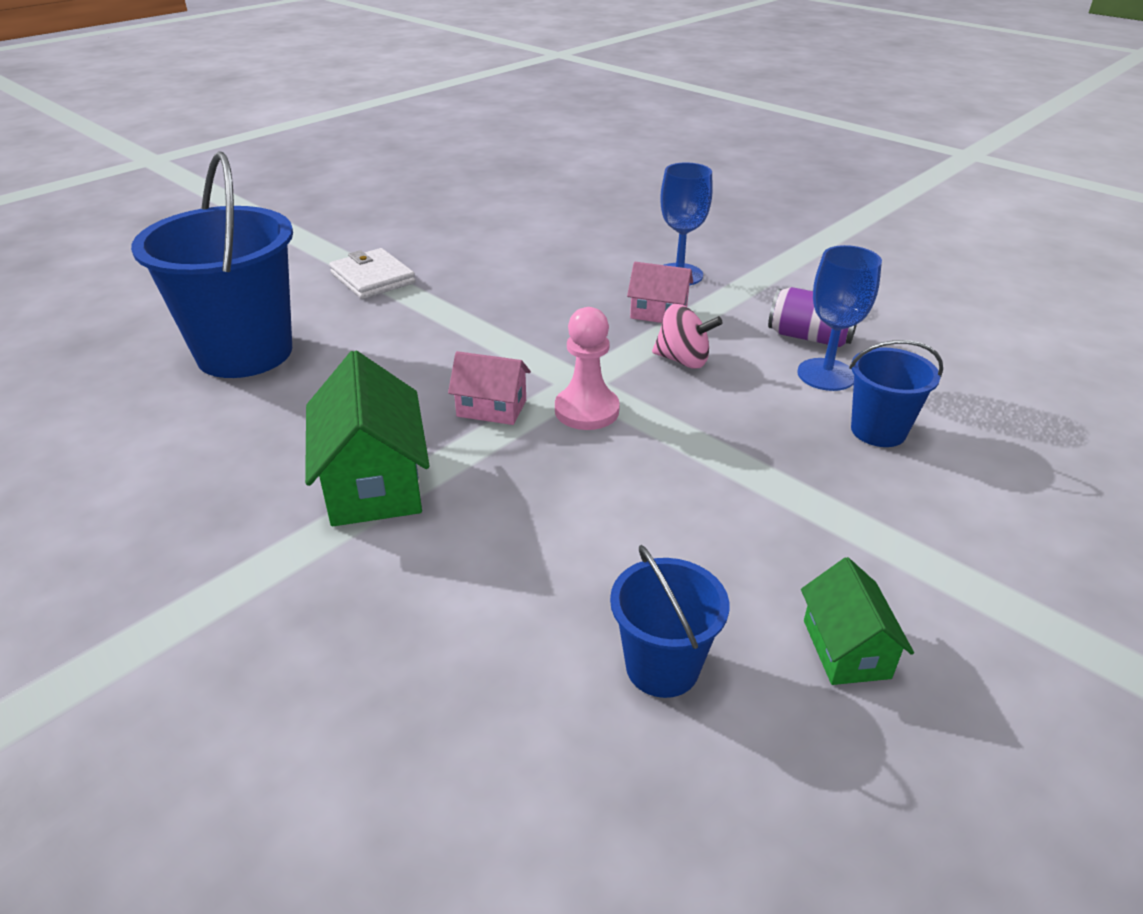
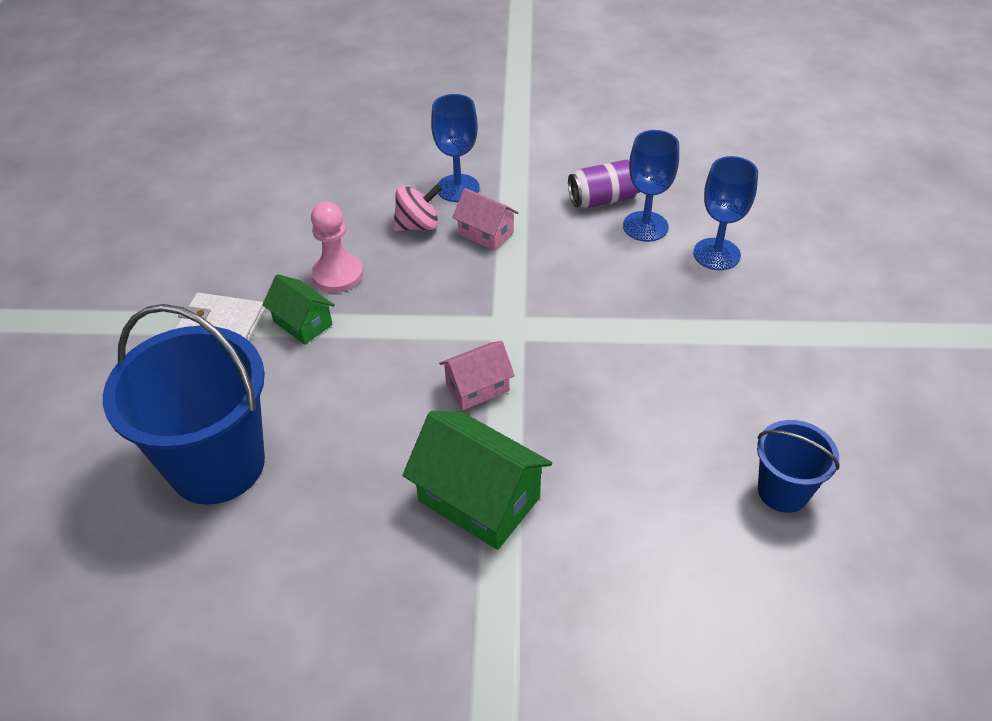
camera: 40 degrees left, 10 degrees up
pink pawn [555,307,620,430] -> pink pawn moved to [311,202,363,293]
pink house [627,262,693,323] -> pink house turned 60 degrees clockwise [452,188,519,251]
pink spinning top [652,304,723,369] -> pink spinning top moved to [393,184,442,231]
green house [801,557,914,685] -> green house moved to [262,274,335,345]
blue bucket [849,340,943,447] -> blue goblet [693,156,758,270]

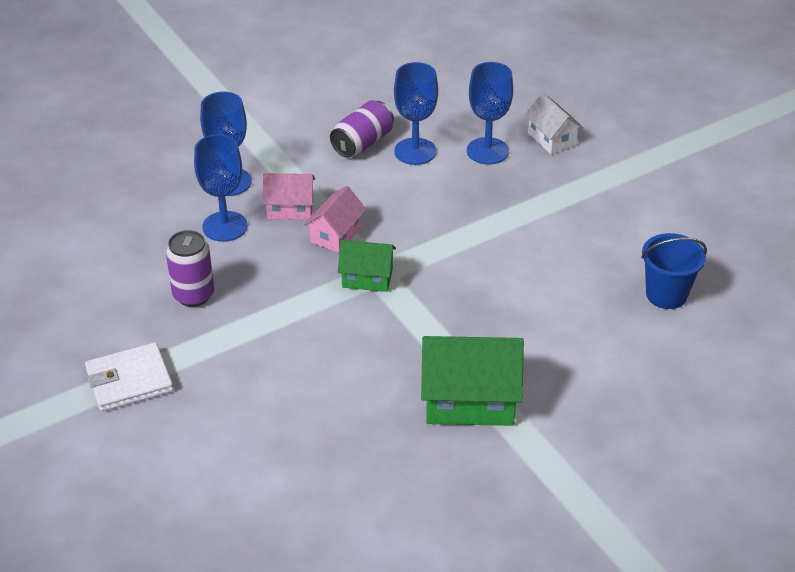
camera: 35 degrees left, 5 degrees down
blue bucket [103,304,265,505] -> none
green house [262,274,335,345] -> green house moved to [338,240,396,292]
pink pawn [311,202,363,293] -> purple can [166,230,214,307]
pink spinning top [393,184,442,231] -> blue goblet [194,134,248,242]
pink house [439,341,515,410] -> pink house moved to [304,186,367,253]
none -> white house [524,93,583,154]

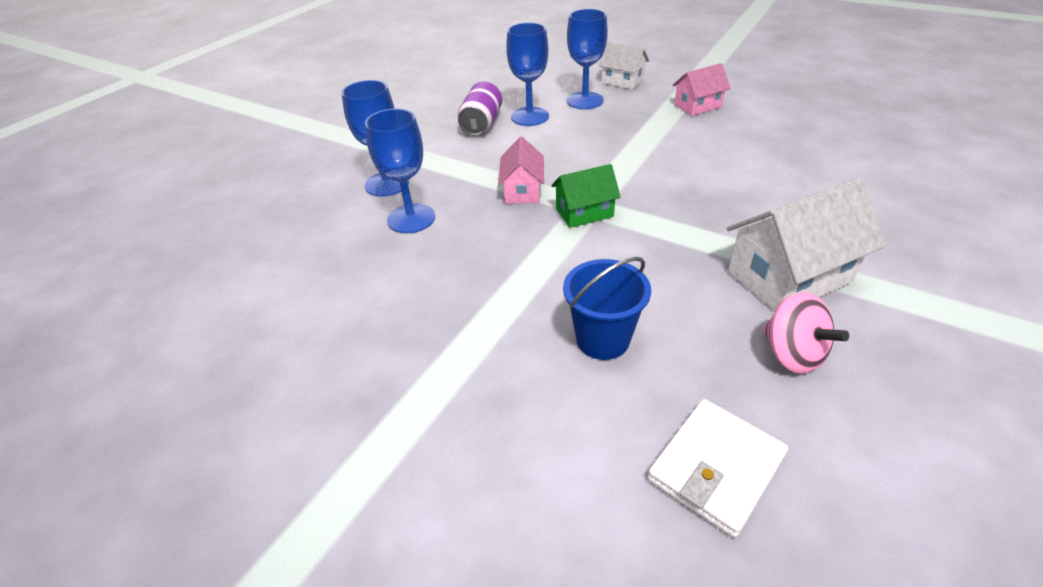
camera: 25 degrees left, 0 degrees up
white wallet [85,342,173,412] -> white wallet moved to [647,399,788,538]
purple can [166,230,214,307] -> none
pink house [263,173,315,220] -> pink house moved to [673,63,731,116]
green house [421,336,524,426] -> white house [726,178,885,311]
blue bucket [641,233,707,309] -> blue bucket moved to [563,257,651,360]
none -> pink spinning top [763,292,849,374]

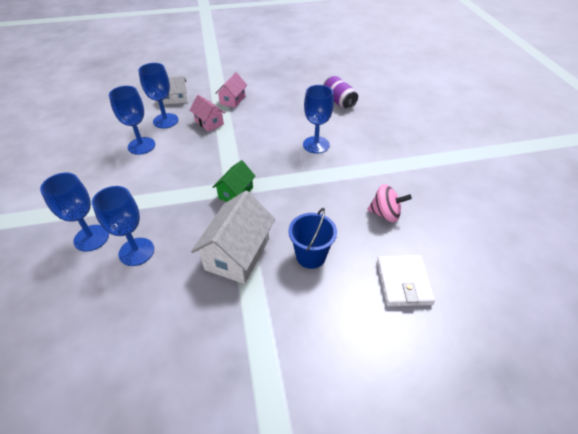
camera: 45 degrees left, 5 degrees up
purple can [458,81,502,136] -> purple can moved to [323,76,358,109]
pink house [498,137,544,204] -> pink house moved to [190,95,225,132]
white house [726,178,885,311] -> white house moved to [191,191,275,284]
none -> blue goblet [303,85,334,154]

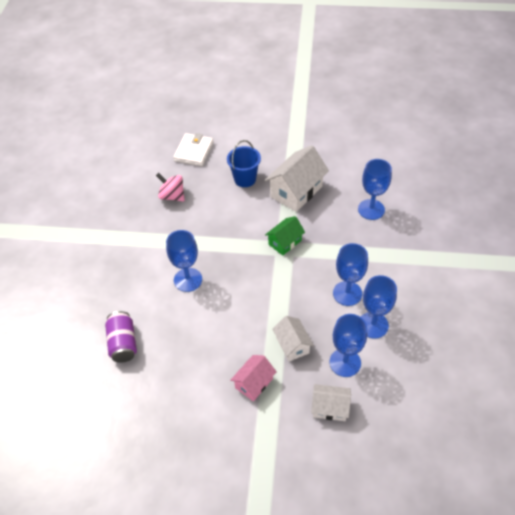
camera: 160 degrees left, 5 degrees up
blue goblet [40,172,109,252] -> blue goblet moved to [333,243,368,306]
pink house [190,95,225,132] -> white house [272,316,314,361]

